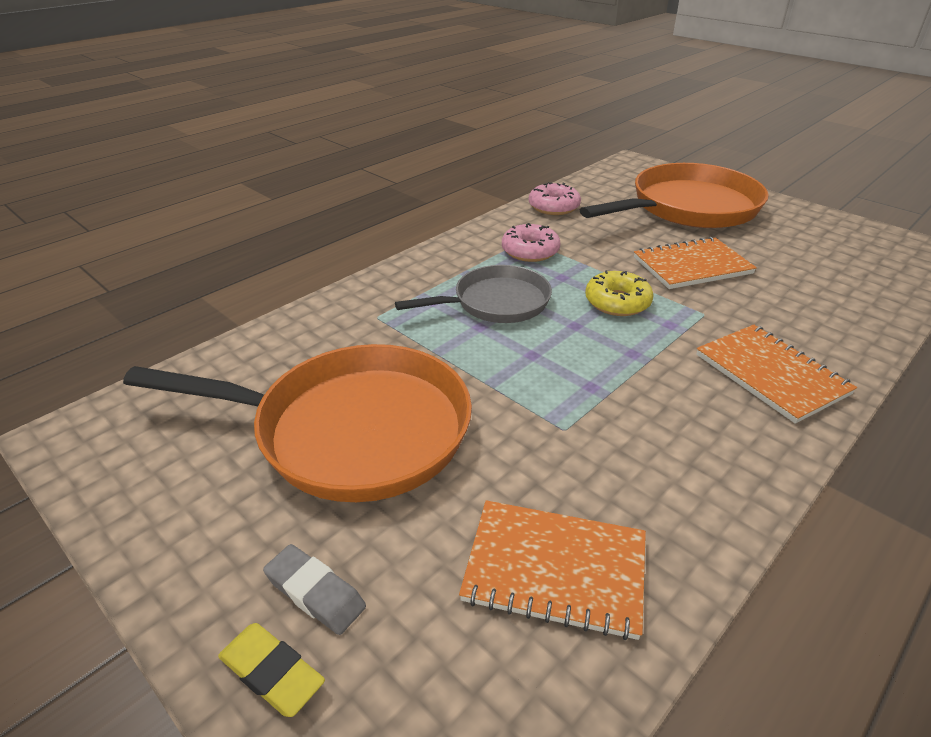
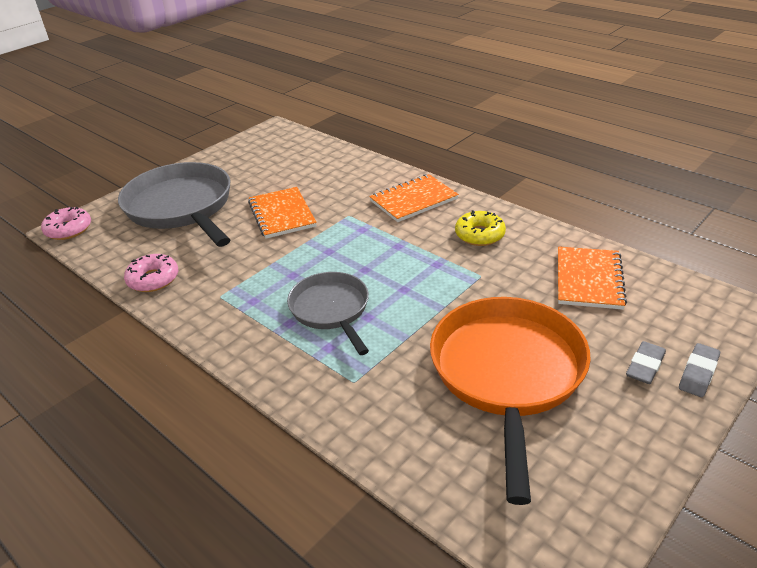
camera: 90 degrees left, 0 degrees up
yellow eraser [218,623,325,717] -> grey eraser [679,343,720,397]
pink donut [502,223,561,262] -> pink donut moved to [41,207,91,240]
orange pan [580,163,769,228] -> grey pan [118,162,231,247]
yellow donut [585,270,654,316] -> yellow donut moved to [455,210,506,246]

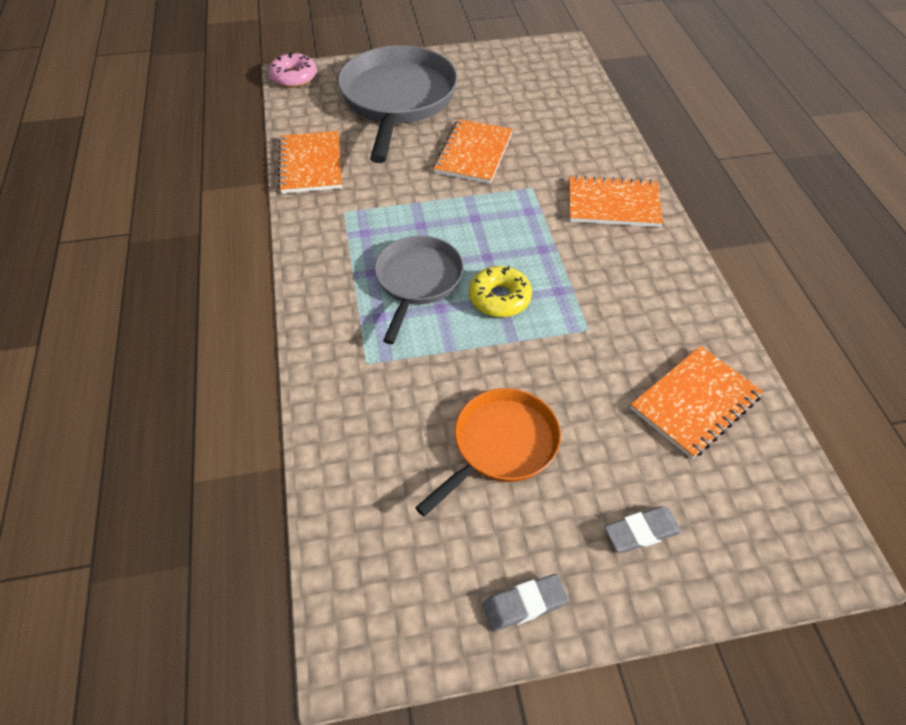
camera: 35 degrees right, 15 degrees up
pink donut [124,254,178,292] -> orange notebook [278,131,342,194]
orange pan [430,297,591,505] -> orange pan [415,388,561,516], size x0.59
yellow donut [455,210,506,246] -> yellow donut moved to [469,266,532,317]
grey eraser [679,343,720,397] -> grey eraser moved to [482,574,568,632]

